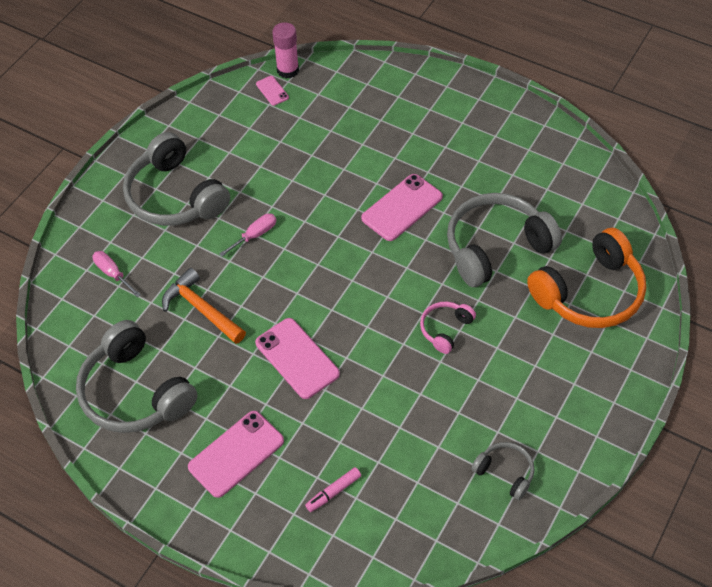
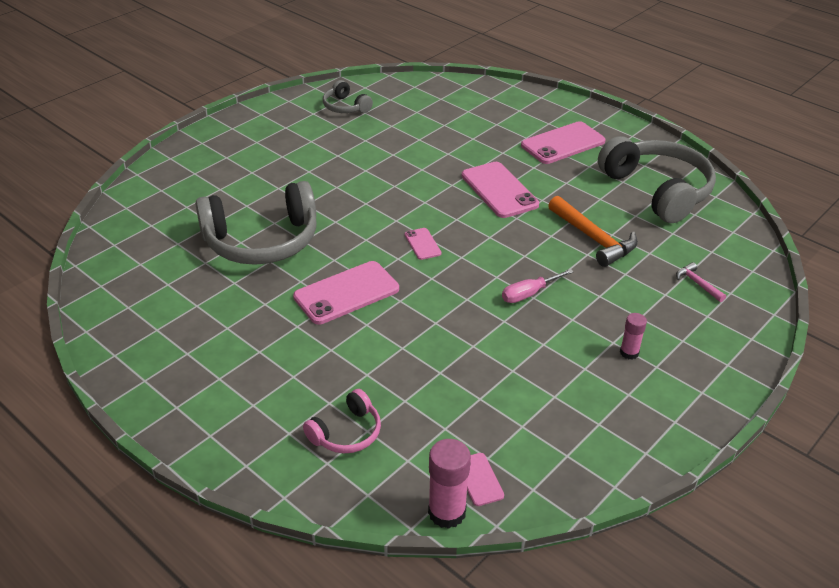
camera: 170 degrees left, 15 degrees down
pink screwdriver [92,251,141,297] -> pink hammer [676,262,726,302]
grey headphones [123,132,230,226] -> pink glue stick [620,313,647,360]
pink marker [305,467,361,512] -> none
pink headphones [420,302,476,354] -> pink headphones moved to [303,389,381,453]
orange headphones [527,228,646,328] -> none
none -> pink phone [405,228,441,260]

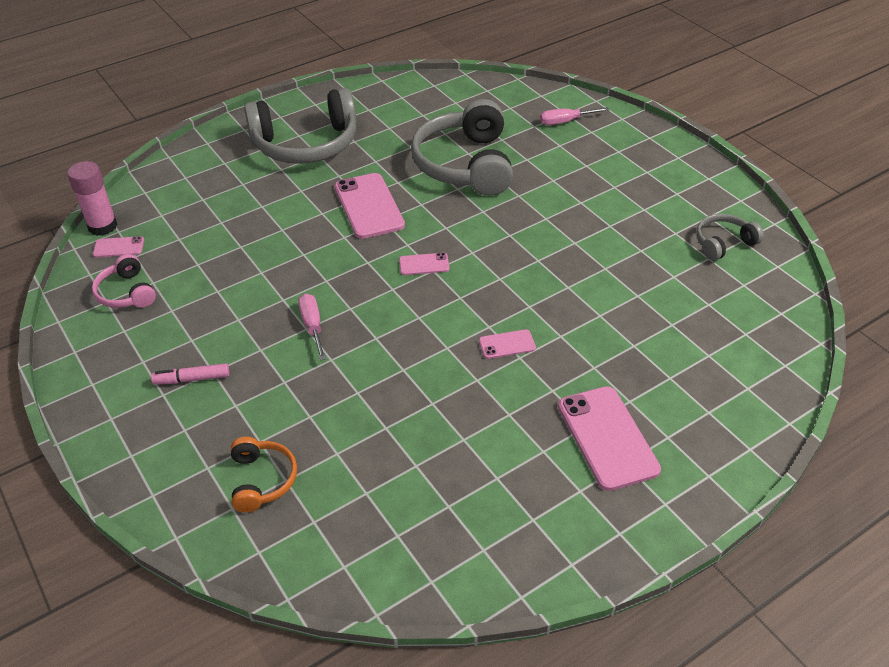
camera: 105 degrees right, 5 degrees up
pink headphones [303,389,381,453] -> pink headphones moved to [92,254,156,308]
pink phone [462,162,539,218] -> pink phone [479,329,536,359], size x0.50
orange hammer [548,196,638,267] -> none
grey headphones [598,136,716,223] -> grey headphones moved to [244,88,356,164]
pink glue stick [620,313,647,360] -> pink marker [151,363,229,385]
pink hammer [676,262,726,302] -> orange headphones [231,437,297,512]
none -> pink screwdriver [540,107,609,125]

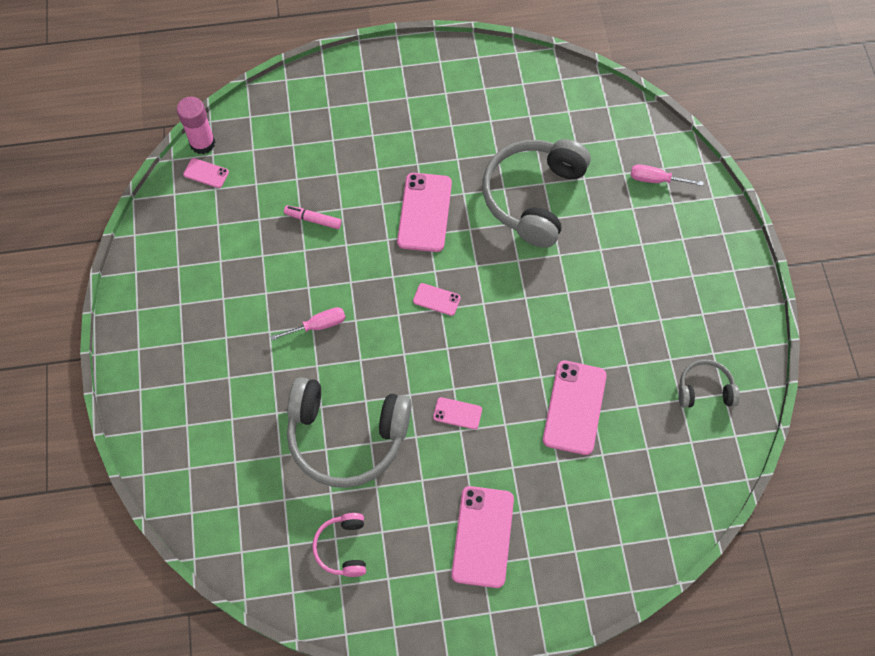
camera: 25 degrees right, 20 degrees up
pink headphones [92,254,156,308] -> pink headphones moved to [312,513,366,577]
pink marker [151,363,229,385] -> pink marker moved to [284,205,342,229]
orange headphones [231,437,297,512] -> none
grey headphones [244,88,356,164] -> grey headphones moved to [287,377,412,488]
pink screwdriver [298,293,326,360] -> pink screwdriver turned 60 degrees clockwise [270,307,346,340]
none -> pink phone [543,361,607,455]

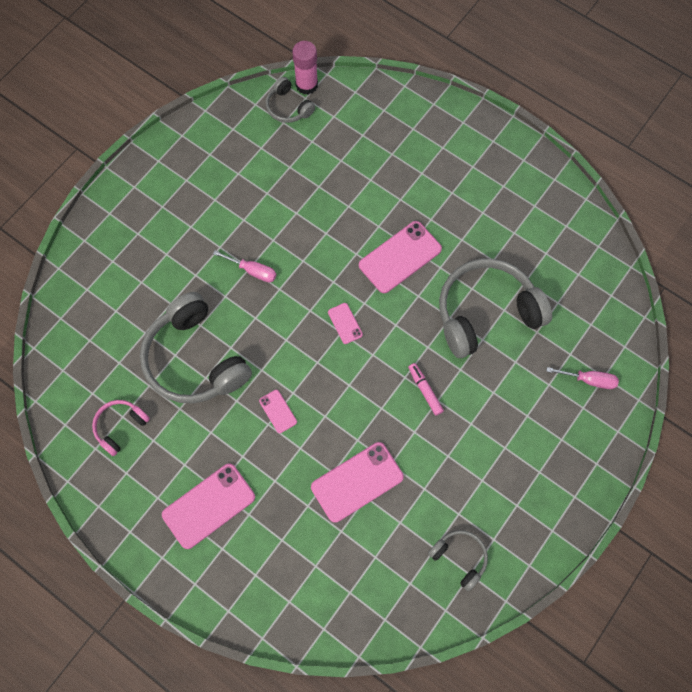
camera: 45 degrees right, 5 degrees up
pink phone [183,158,229,188] -> grey headphones [266,77,315,123]
pink marker [284,205,342,229] -> pink marker moved to [408,363,444,416]
pink screwdriver [631,164,704,186] -> pink screwdriver turned 135 degrees clockwise [546,367,619,389]

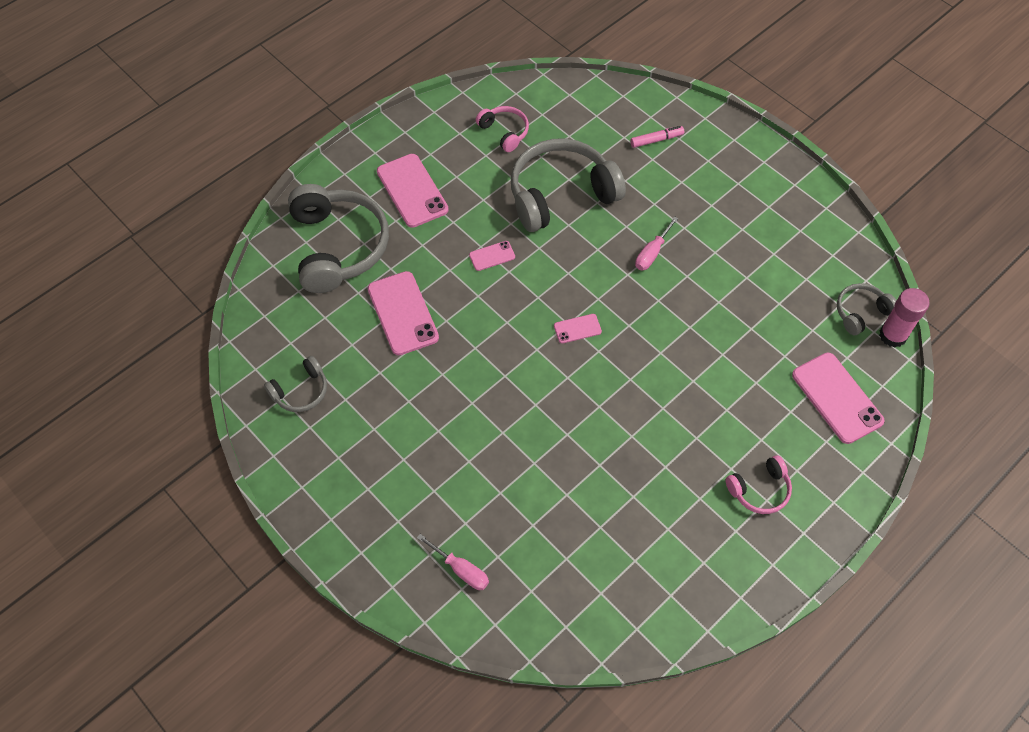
camera: 100 degrees right, 10 degrees down
pink phone [359,221,442,293] -> pink phone moved to [792,353,885,444]
pink marker [408,363,444,416] -> pink marker moved to [630,126,684,148]
grey headphones [439,259,552,358] -> grey headphones moved to [288,184,389,293]
pink screwdriver [546,367,619,389] -> pink screwdriver turned 75 degrees counterclockwise [417,534,489,590]
none -> pink headphones [725,455,792,514]

